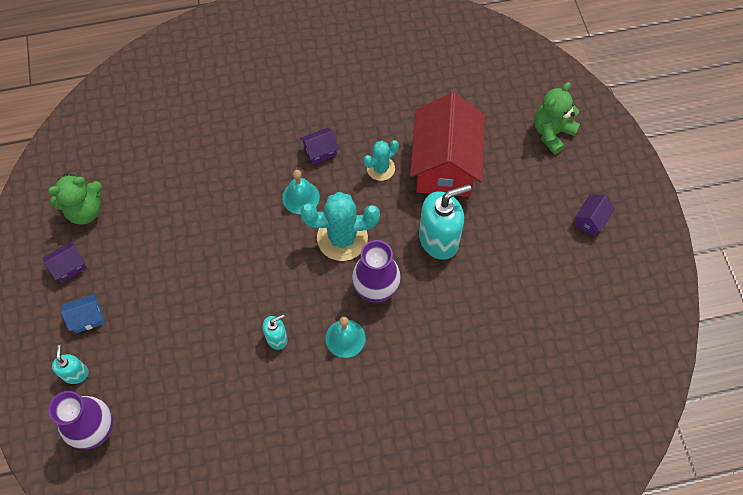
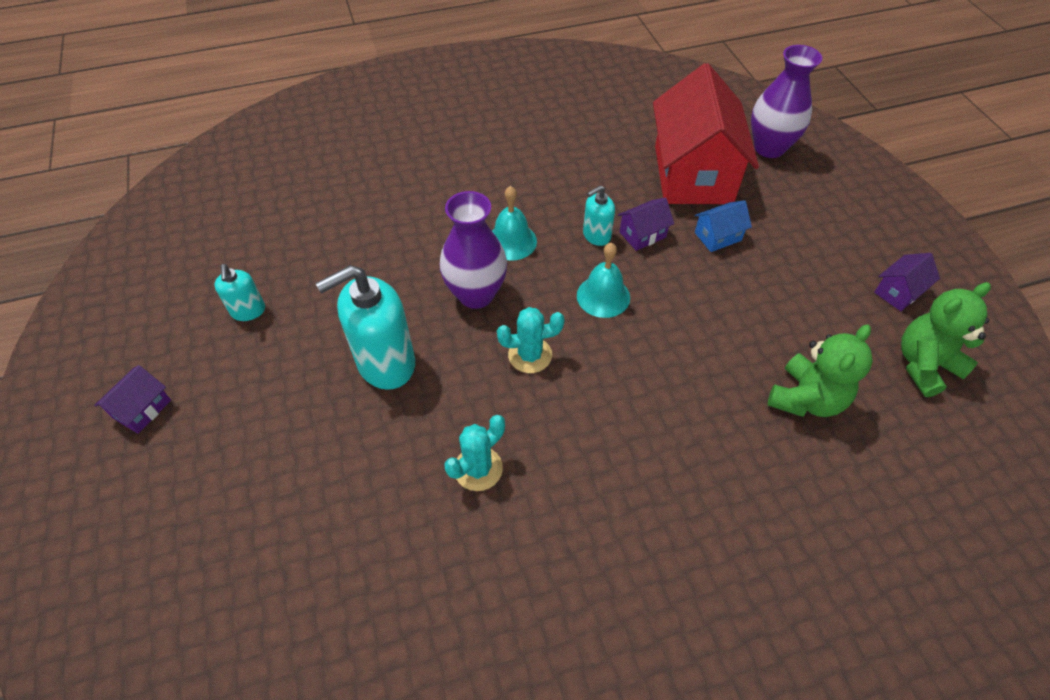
camera: 175 degrees right, 10 degrees down
turquoise soap dispenser [52,345,89,384] -> turquoise soap dispenser moved to [214,264,265,321]
blue house [61,294,104,333] -> blue house moved to [695,200,752,252]
turquoise bell [282,170,320,214] -> turquoise bell moved to [577,243,630,318]
purple house [300,127,339,165] -> purple house moved to [618,198,674,251]
turquoise cactus [300,192,380,261] -> turquoise cactus [497,307,565,373], size x0.58
red house [410,93,485,197] -> red house moved to [653,63,759,204]
green teddy bear [534,82,580,154] -> green teddy bear moved to [768,324,873,417]

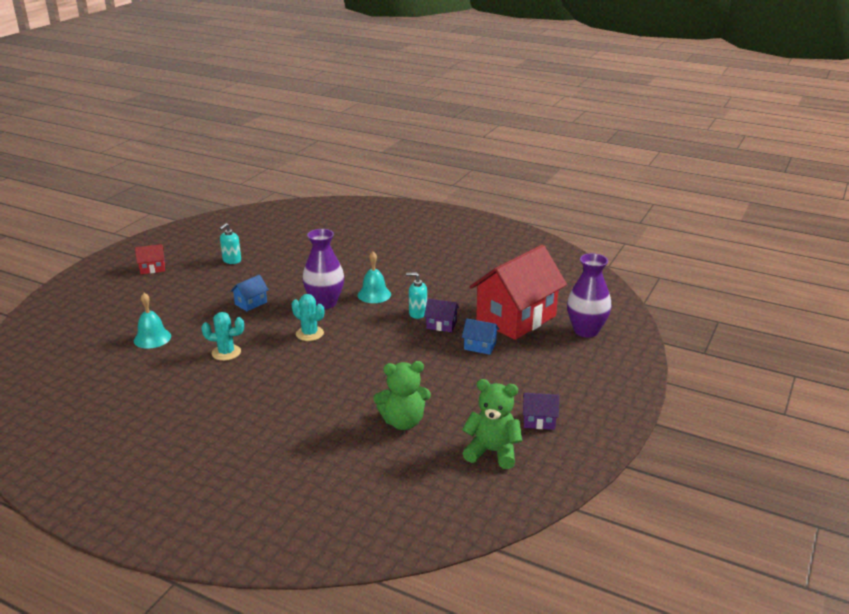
camera: 45 degrees right, 25 degrees down
purple house [94,365,171,434] -> red house [135,244,165,274]
turquoise soap dispenser [315,265,415,390] -> blue house [230,275,269,311]
turquoise bell [577,243,630,318] -> turquoise bell moved to [134,293,171,349]

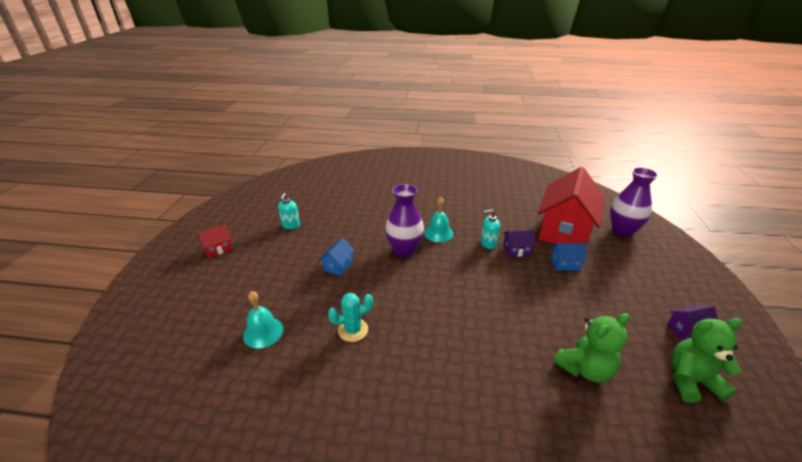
camera: 20 degrees left, 5 degrees up
turquoise cactus [292,294,324,341] -> none

